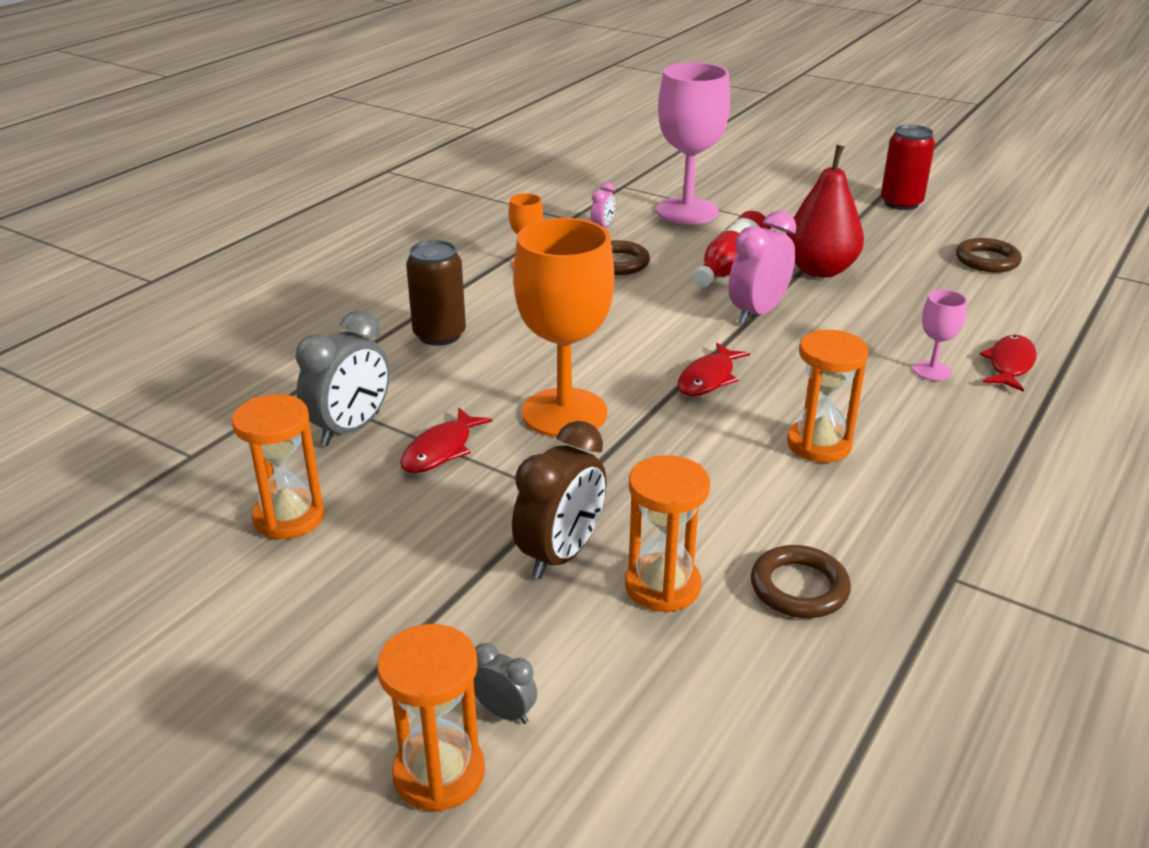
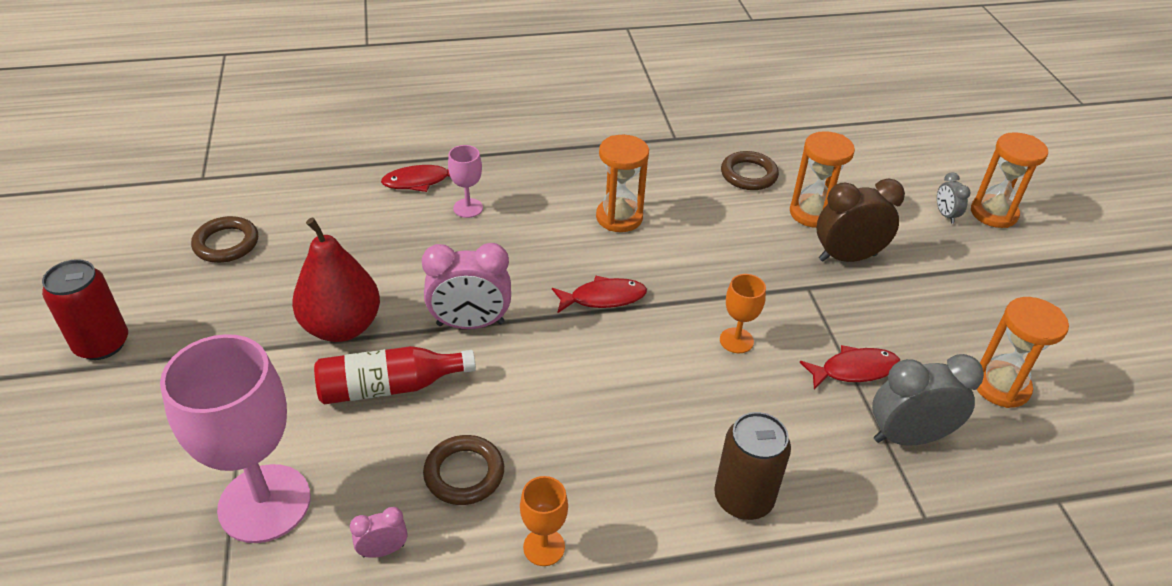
camera: 135 degrees left, 10 degrees up
orange goblet [513,218,614,437] -> orange goblet [720,274,766,353], size x0.45

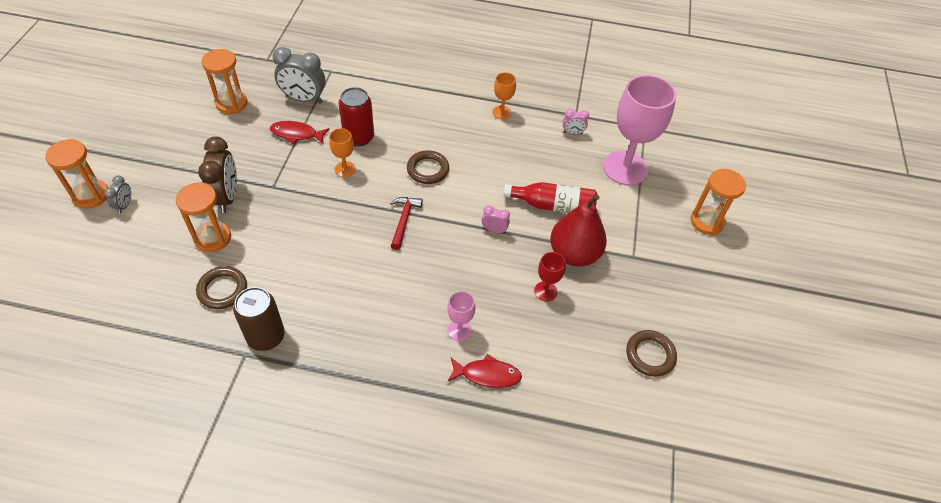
camera: 160 degrees left, 10 degrees up
red can [42,259,128,360] -> red can moved to [339,87,374,147]
pink clock [422,243,511,329] -> pink clock [482,205,510,234], size x0.50
brown ring [423,435,504,505] -> brown ring moved to [407,150,449,184]
red fish [552,276,647,313] -> red hammer [390,197,423,250]
orange hourglass [596,135,649,232] -> orange hourglass moved to [691,169,746,235]
brown can [714,412,791,520] -> brown can moved to [233,287,285,351]
brown clock [816,179,905,262] -> brown clock turned 105 degrees counterclockwise [198,137,237,213]
none -> red goblet [534,252,566,302]

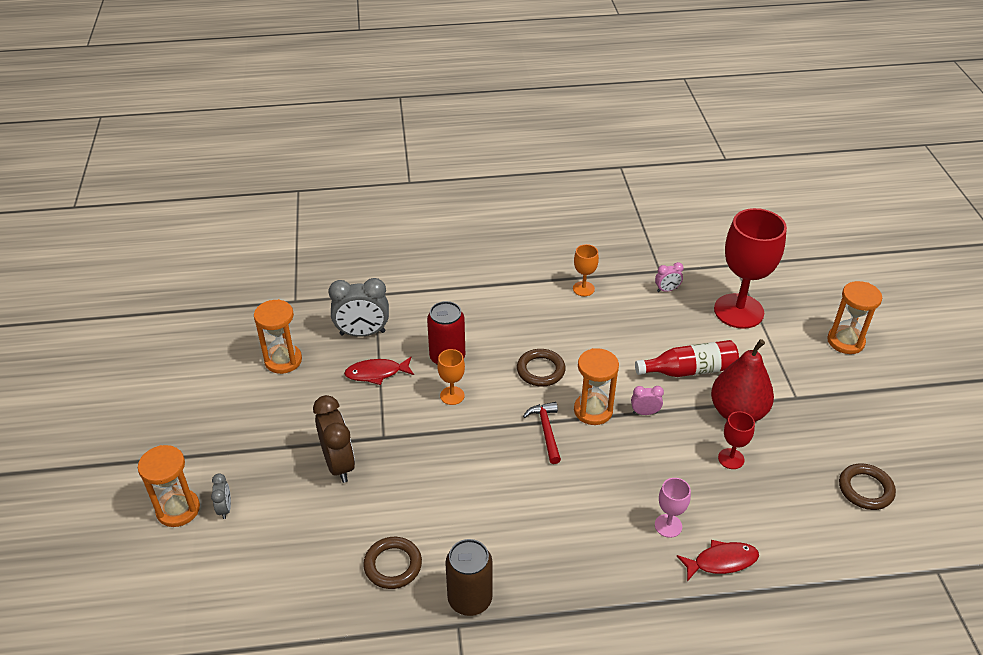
camera: 15 degrees left, 10 degrees down
orange hourglass [176,182,231,252] -> orange hourglass moved to [574,348,619,425]
pink goblet [603,75,676,185] -> red goblet [714,208,787,329]

